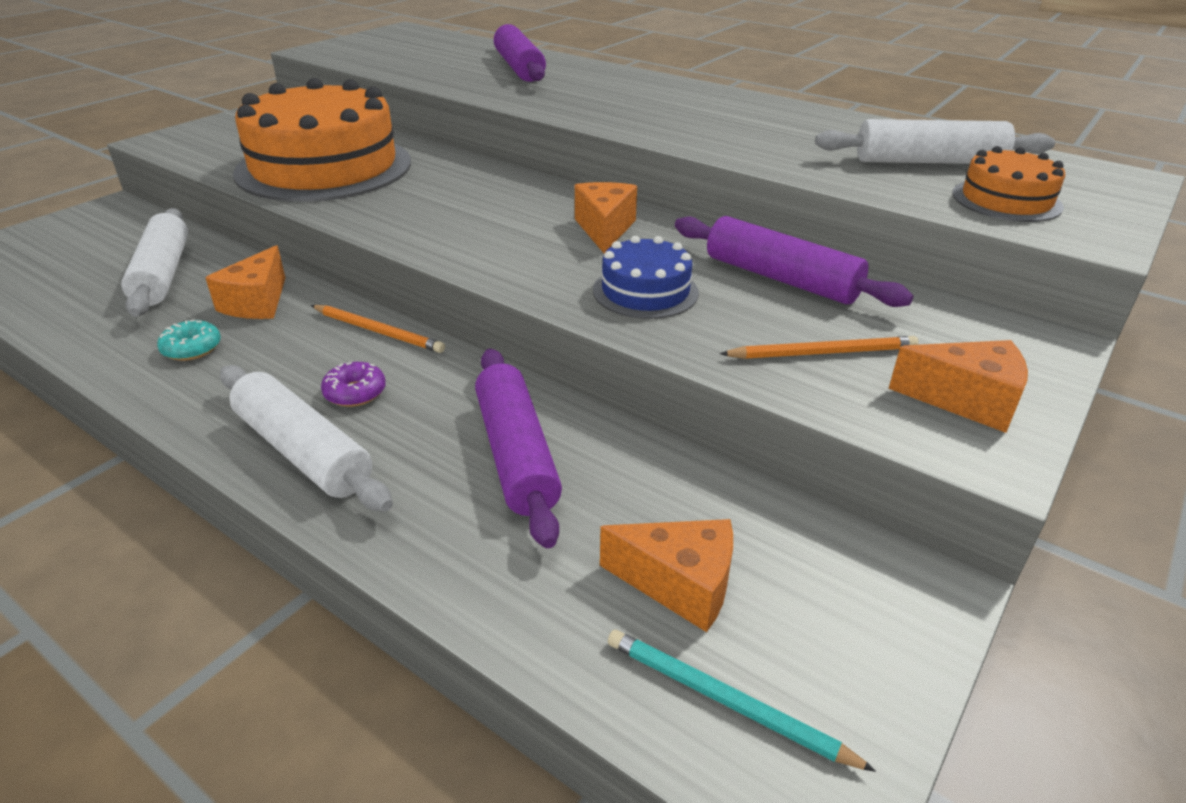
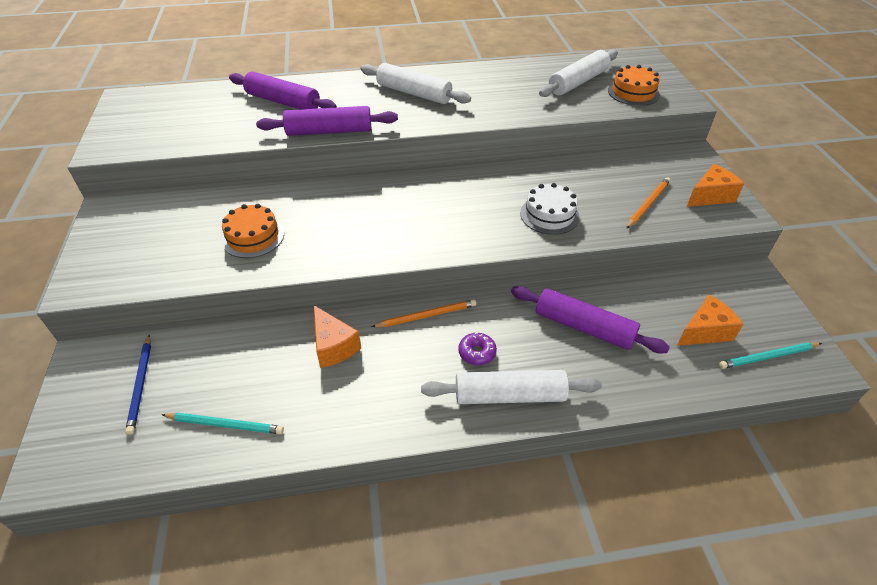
camera: 45 degrees left, 10 degrees up
white rolling pin [121,208,188,317] -> white rolling pin moved to [360,63,471,104]
turquoise donut [157,320,221,361] -> none
orange cake [233,78,411,202] -> orange cake [222,204,284,258], size x0.47
orange cheese [575,182,637,253] -> none
blue cake [593,236,699,319] -> white cake [520,183,580,235]
purple rolling pin [675,216,913,307] -> purple rolling pin moved to [256,106,398,136]
none -> blue pencil [125,335,151,435]
none -> turquoise pencil [162,412,284,434]

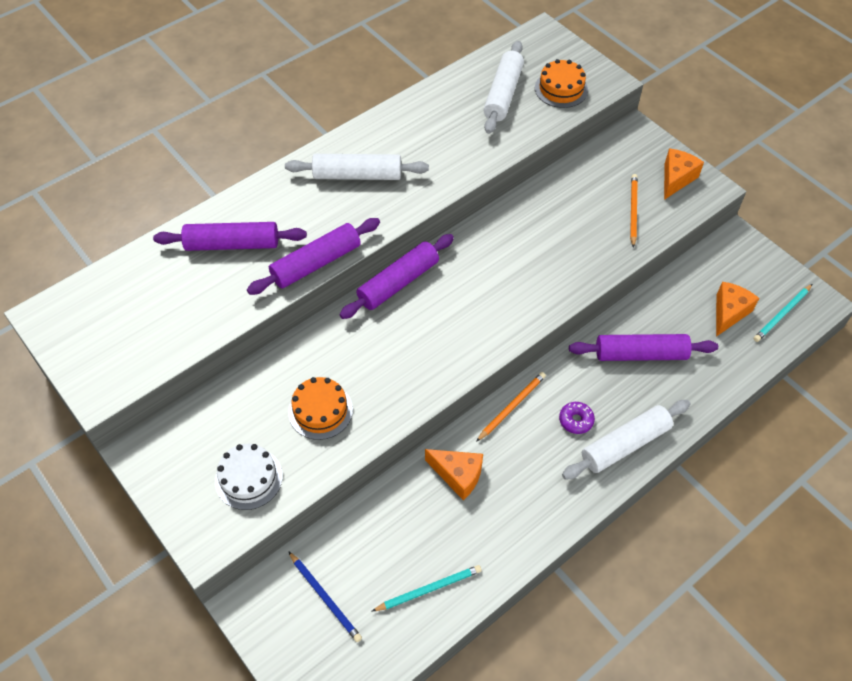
camera: 30 degrees left, 10 degrees up
white cake [520,183,580,235] -> white cake moved to [215,444,283,510]
none -> purple rolling pin [339,234,454,319]

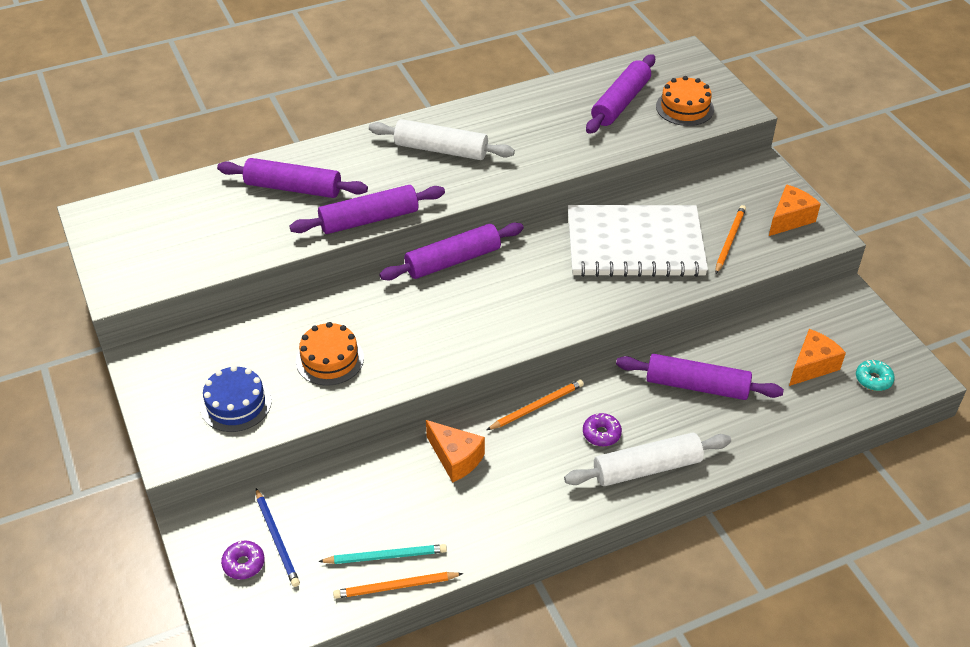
camera: 15 degrees right, 10 degrees down
white cake [215,444,283,510] -> blue cake [200,366,272,432]
white rolling pin [483,41,524,134] -> purple rolling pin [586,54,655,134]
turquoise pencil [754,284,812,342] -> turquoise donut [856,360,895,391]
none -> purple donut [221,541,265,580]
none -> orange pencil [333,572,463,599]
none -> white notebook [568,205,708,277]

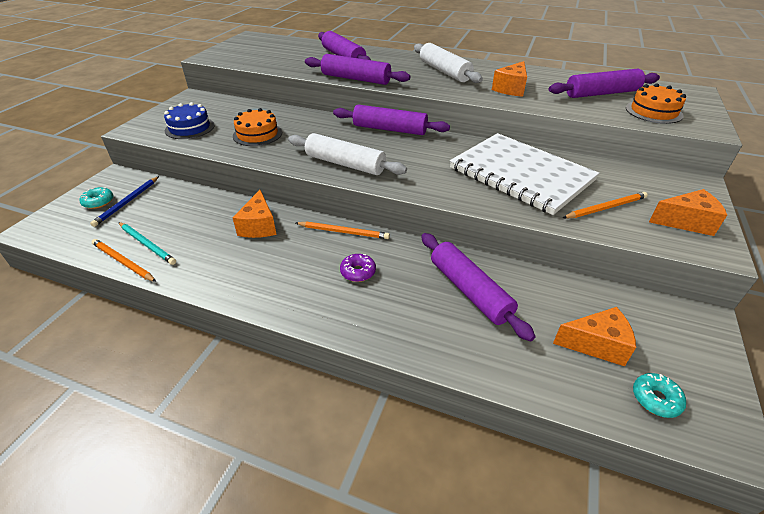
camera: 45 degrees right, 5 degrees down
purple donut [221,541,265,580] -> turquoise donut [80,187,113,209]
white rolling pin [564,433,731,486] -> white rolling pin moved to [288,133,407,175]
none -> orange cheese [492,61,527,97]

